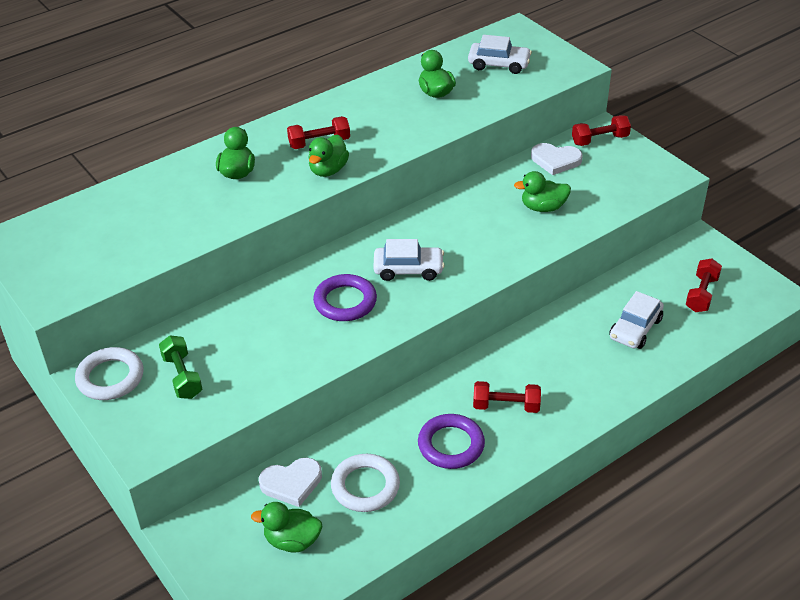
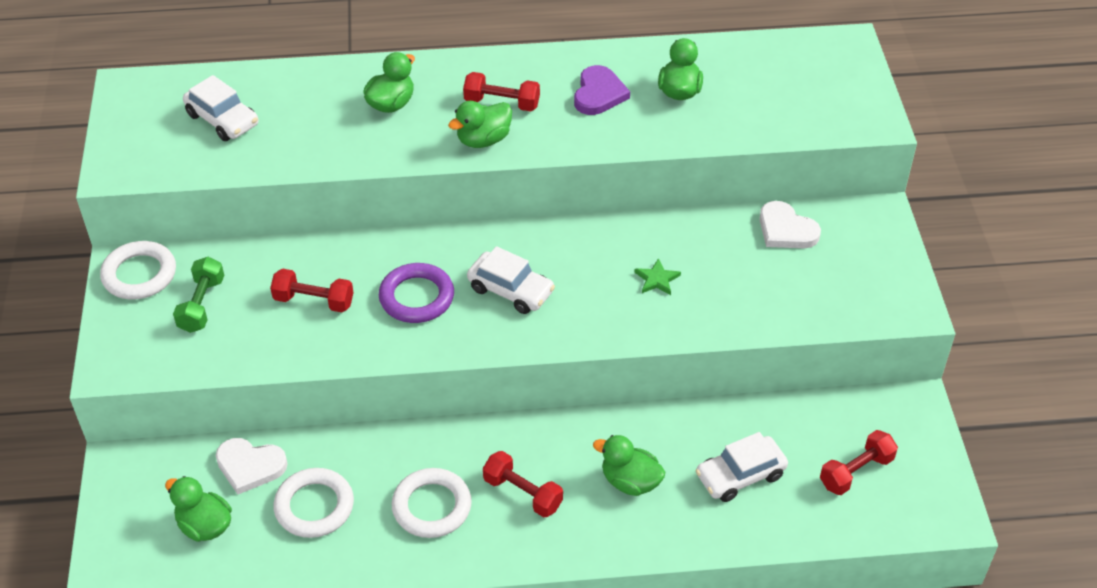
camera: 30 degrees right, 5 degrees up
purple ring [418,414,485,469] -> white ring [392,468,472,538]
white car [468,35,532,74] -> white car moved to [183,75,259,141]
green duck [514,171,571,212] -> green duck moved to [593,435,665,496]
red dumbbell [572,115,631,146] -> red dumbbell moved to [270,268,354,312]
none -> purple heart [574,65,630,115]
none -> green star [635,258,681,295]

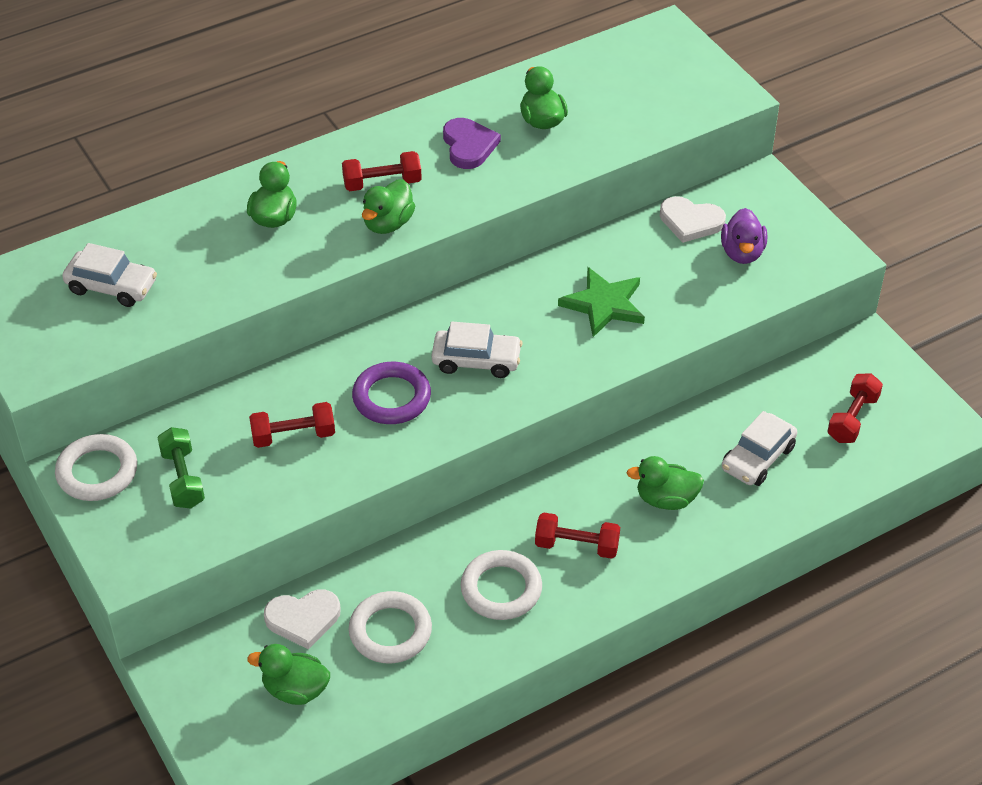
camera: 25 degrees left, 0 degrees up
green star [635,258,681,295] -> green star [558,267,645,337], size x1.89
none -> purple duck [721,208,767,264]

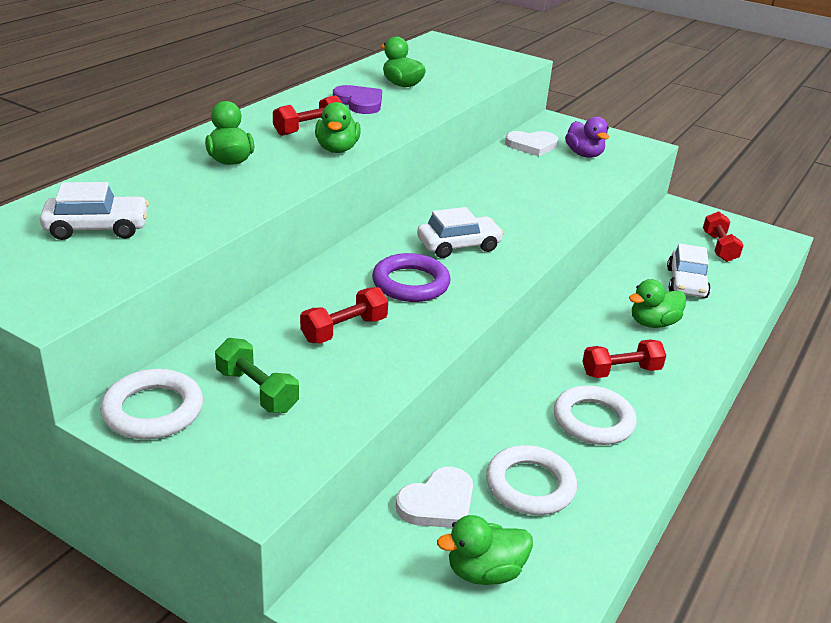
camera: 30 degrees left, 15 degrees down
green star [558,267,645,337] -> none

